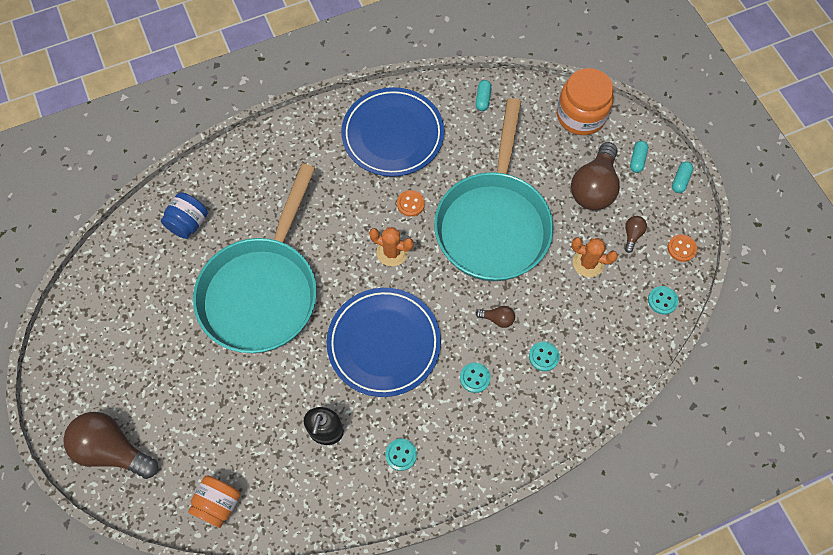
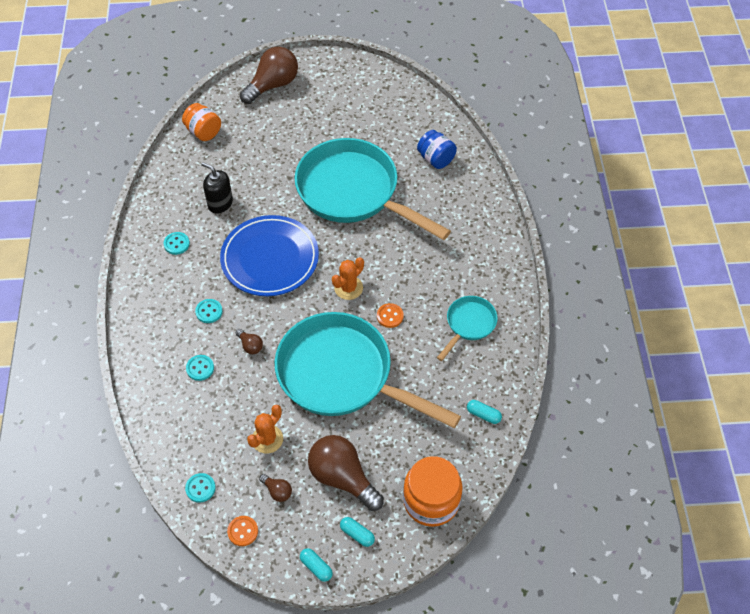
camera: 110 degrees right, 10 degrees down
blue plate [341,87,444,177] -> turquoise pan [437,296,498,361]
brown light bulb [476,306,515,328] -> brown light bulb turned 75 degrees counterclockwise [236,329,263,354]

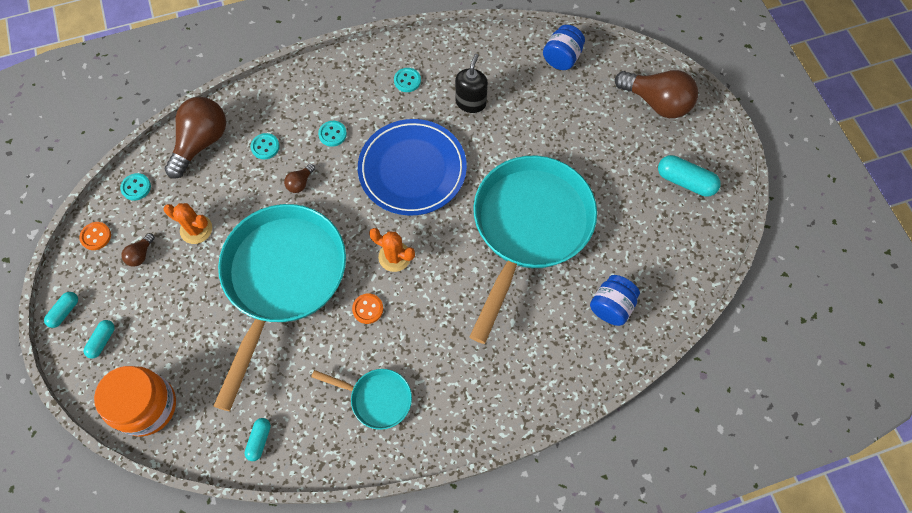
camera: 75 degrees right, 10 degrees up
orange jar [182,103,221,141] -> blue jar [543,25,585,70]
brown light bulb [308,435,384,511] -> brown light bulb moved to [165,97,226,179]
none -> turquoise capsule [658,155,721,197]

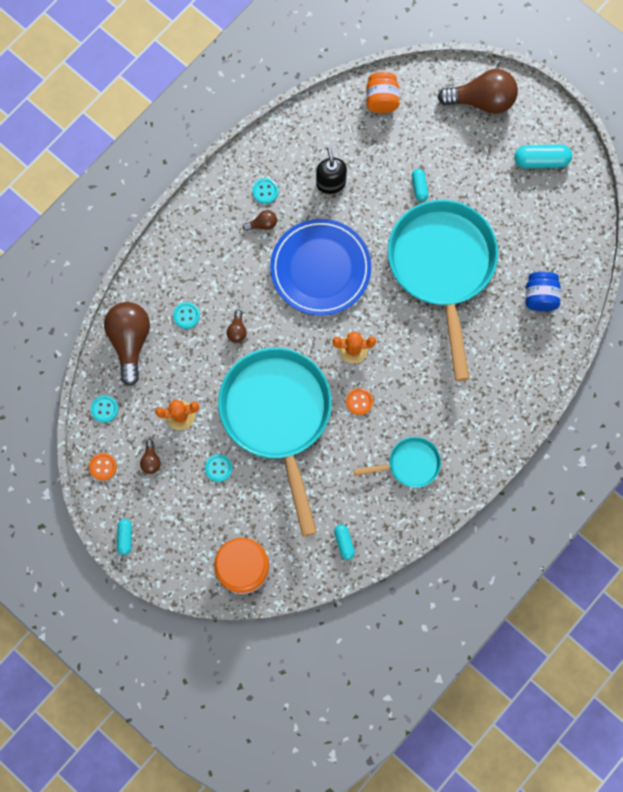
camera: 30 degrees left, 10 degrees up
turquoise capsule [84,320,115,359] -> turquoise capsule moved to [412,169,428,201]
turquoise button [318,121,347,147] -> turquoise button moved to [205,454,233,482]
blue jar [543,25,585,70] -> orange jar [366,72,400,113]
none -> brown light bulb [243,210,277,231]

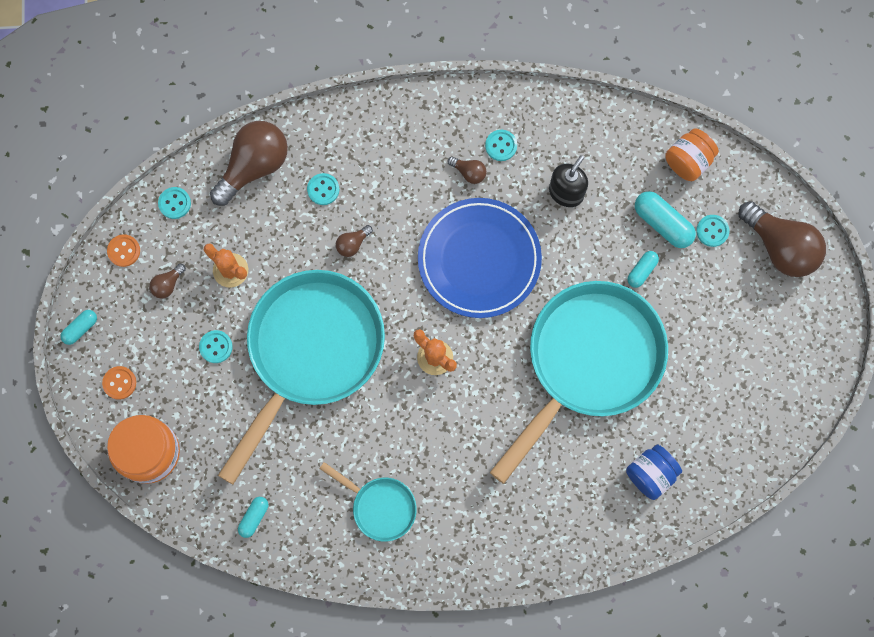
camera: 45 degrees right, 0 degrees up
orange button [346,388,373,415] -> orange button moved to [102,366,136,400]
turquoise capsule [514,145,572,168] -> turquoise capsule moved to [635,191,696,248]
none -> turquoise button [696,215,729,247]

